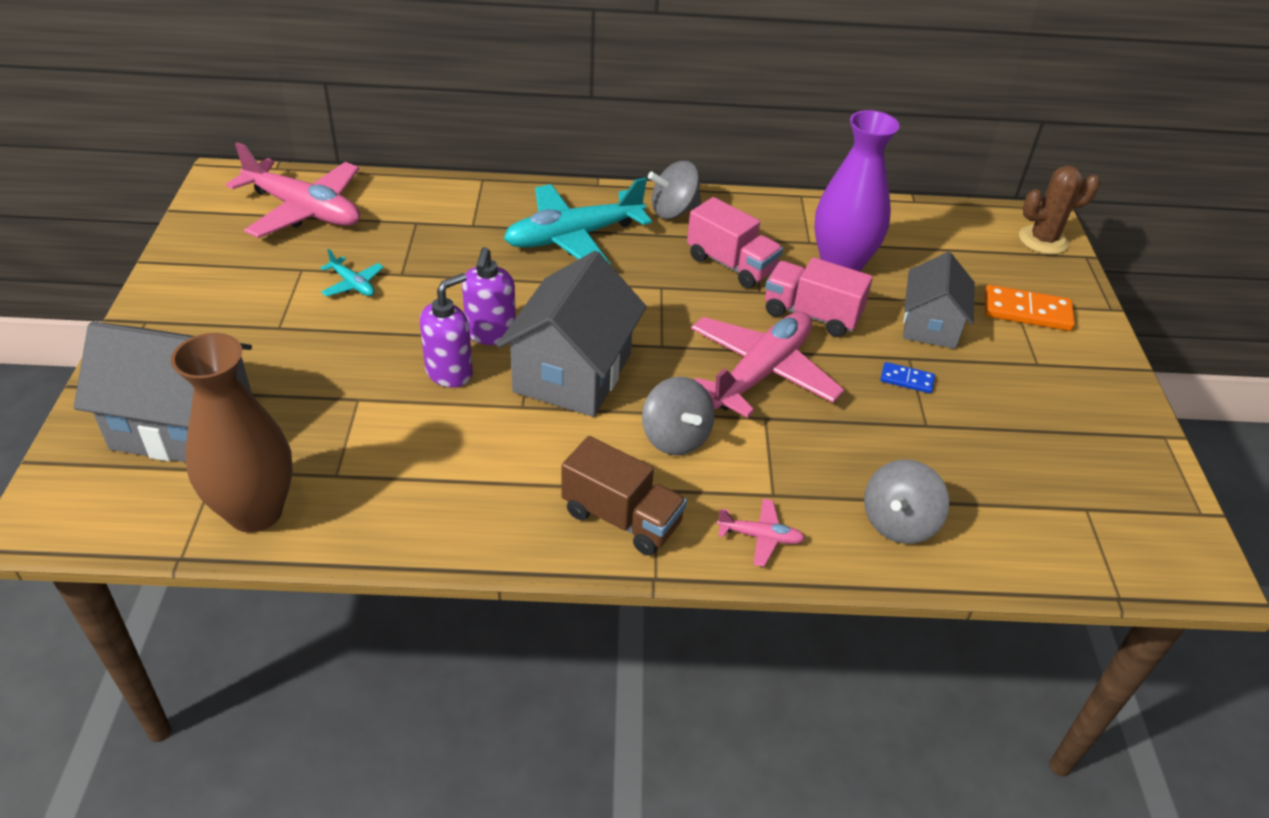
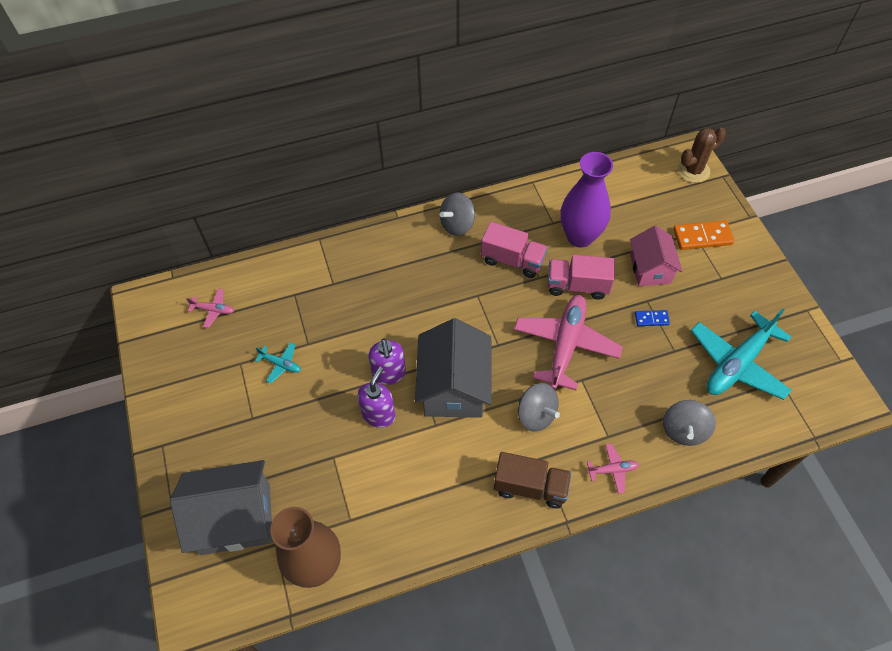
camera: 15 degrees left, 15 degrees up
pink plane [226,142,360,238] -> pink plane [186,289,234,328], size x0.44
turquoise plane [504,177,652,265] -> turquoise plane moved to [691,308,792,400]
grey house [903,252,975,349] -> pink house [630,226,682,286]

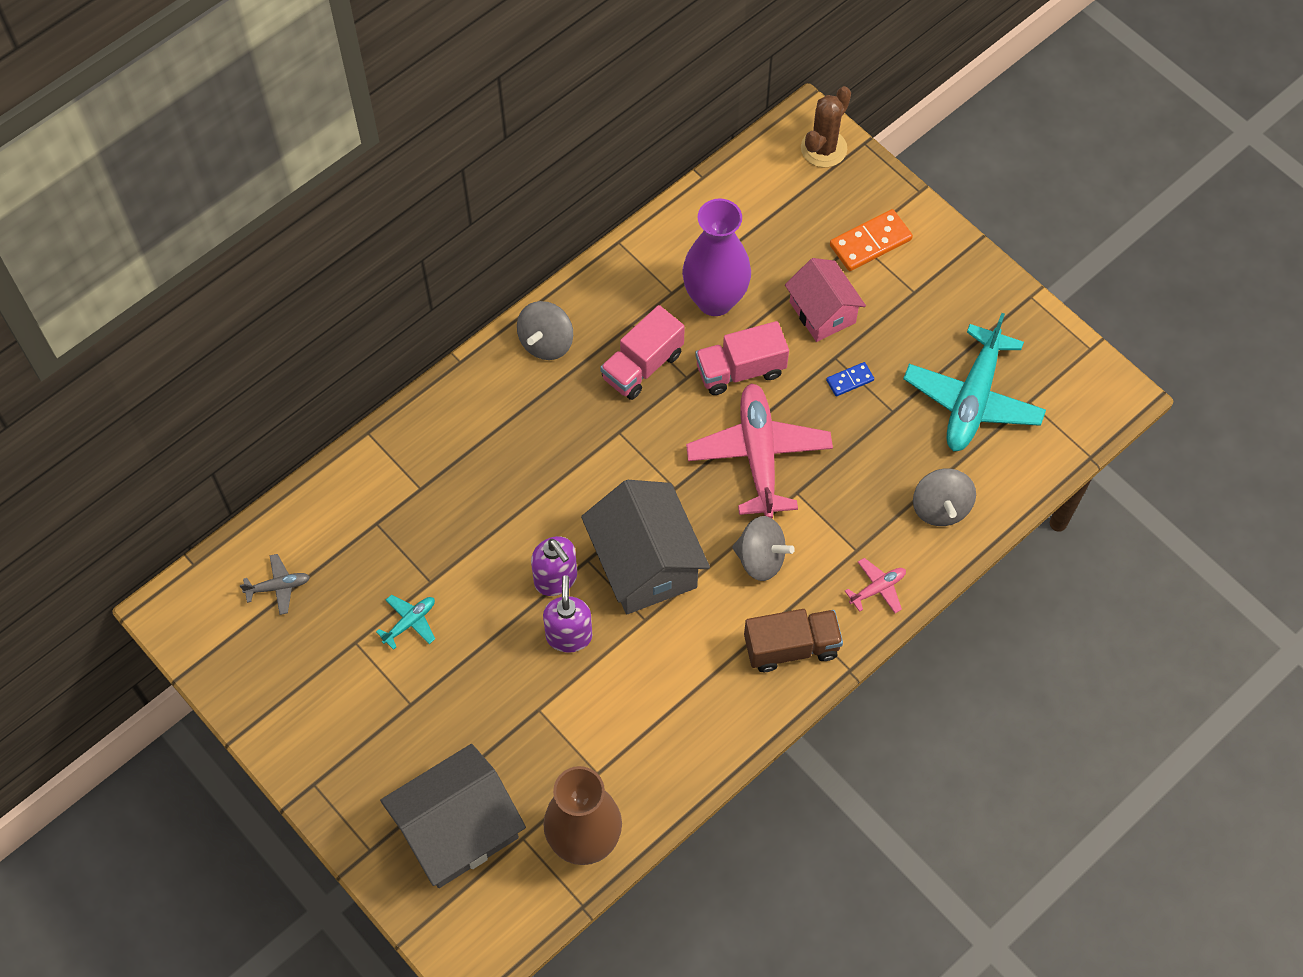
camera: 25 degrees left, 5 degrees up
pink plane [186,289,234,328] -> grey plane [240,554,310,615]
turquoise plane [255,342,301,383] -> turquoise plane turned 45 degrees counterclockwise [376,594,435,650]
pink truck [481,222,548,278] -> pink truck turned 135 degrees clockwise [600,305,685,400]

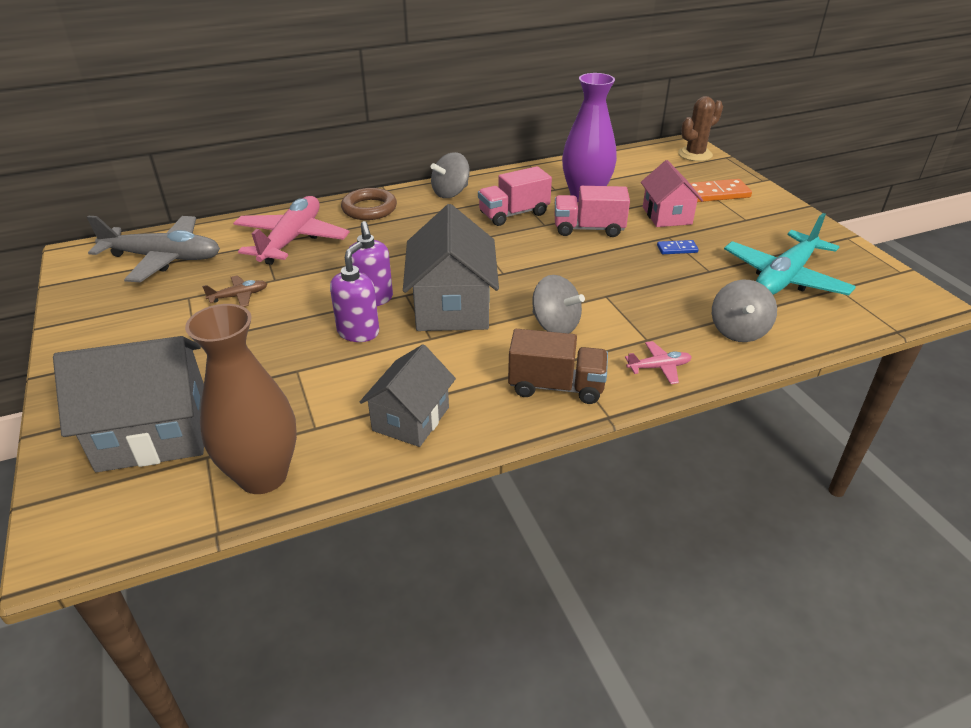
camera: 20 degrees right, 25 degrees down
grey plane [240,554,310,615] -> grey plane [87,216,220,282], size x2.27
turquoise plane [376,594,435,650] -> brown plane [202,275,267,307]
pink plane [686,383,833,518] -> pink plane moved to [233,196,350,265]
none -> brown ring [341,188,397,220]
none -> grey house [360,344,456,447]

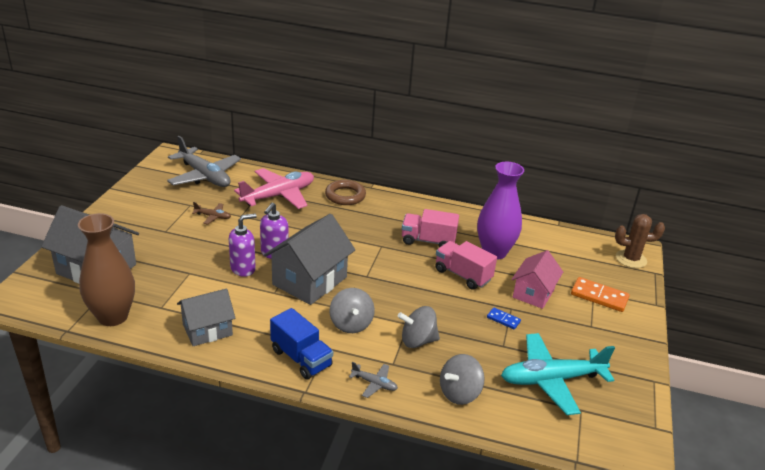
camera: 35 degrees right, 5 degrees down
grey spinning top [431,152,470,198] -> grey spinning top moved to [398,306,440,348]
brown truck [508,329,608,404] -> blue truck [270,308,333,379]
pink plane [625,341,692,384] -> grey plane [349,362,398,398]

